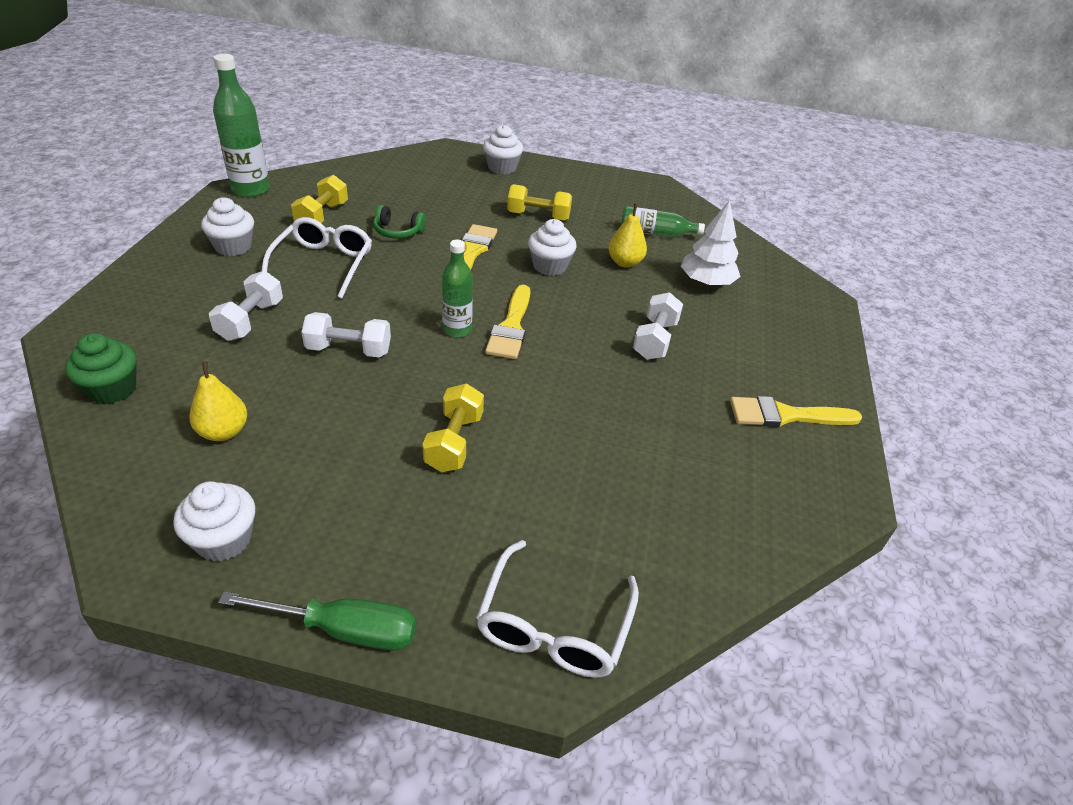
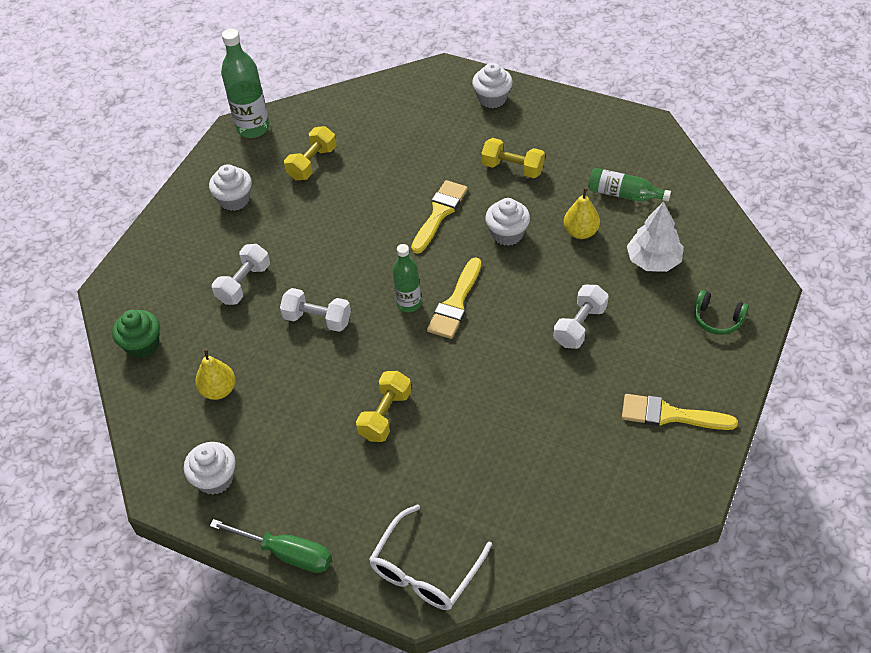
camera: 20 degrees right, 10 degrees up
white glasses [262,217,372,299] -> none
green headphones [373,205,426,238] -> green headphones moved to [694,290,749,335]

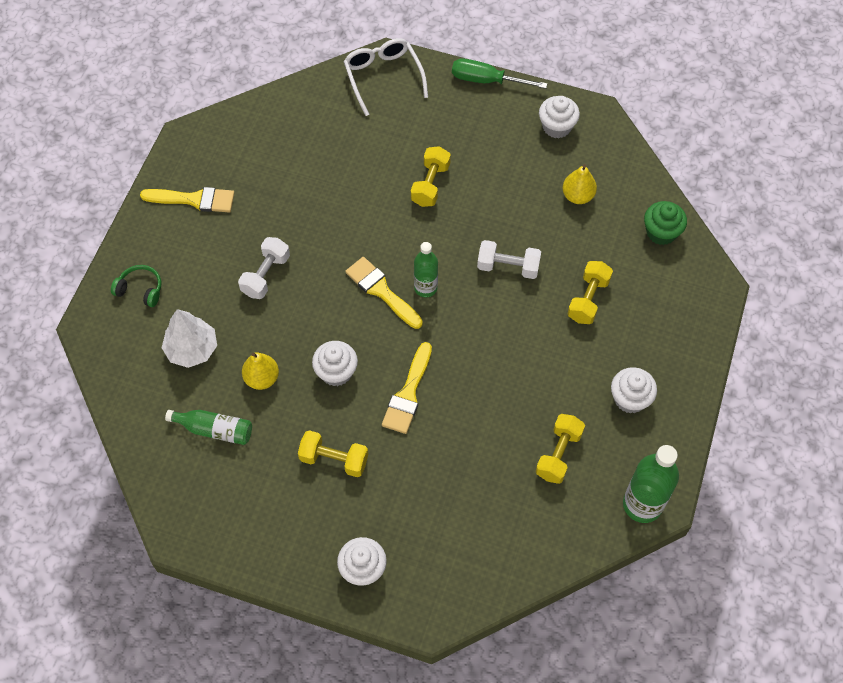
camera: 170 degrees right, 10 degrees up
white dumbbell [212,244,270,305] -> yellow dumbbell [568,261,613,324]
white glasses [369,504,492,610] -> white glasses turned 45 degrees counterclockwise [343,38,428,116]
yellow brush [427,257,481,339] -> yellow brush turned 60 degrees counterclockwise [345,257,423,329]

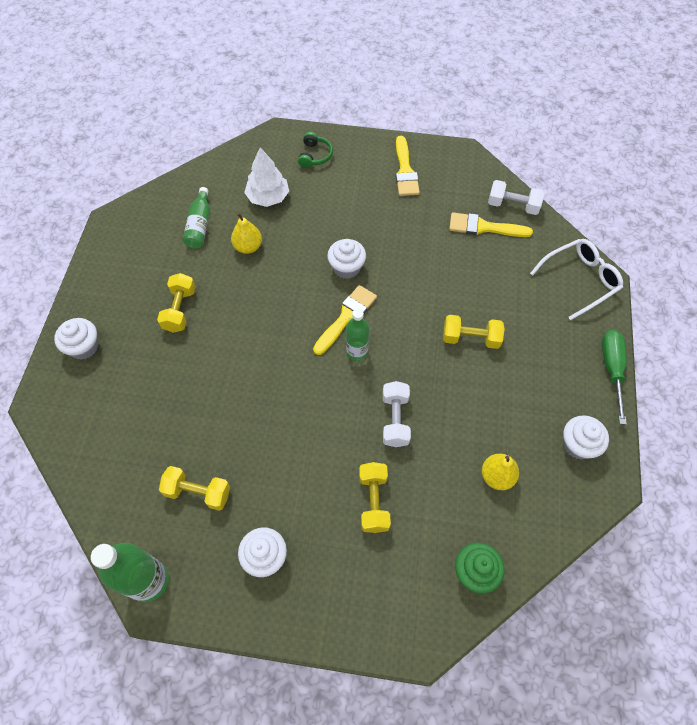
camera: 80 degrees right, 0 degrees up
white dumbbell [238,237,290,299] -> white dumbbell moved to [488,180,544,215]
white cupcake [312,341,358,386] -> white cupcake moved to [327,239,366,279]
yellow brush [382,342,432,434] -> yellow brush moved to [449,212,533,237]
yellow dumbbell [568,261,613,324] -> yellow dumbbell turned 75 degrees clockwise [359,462,391,533]

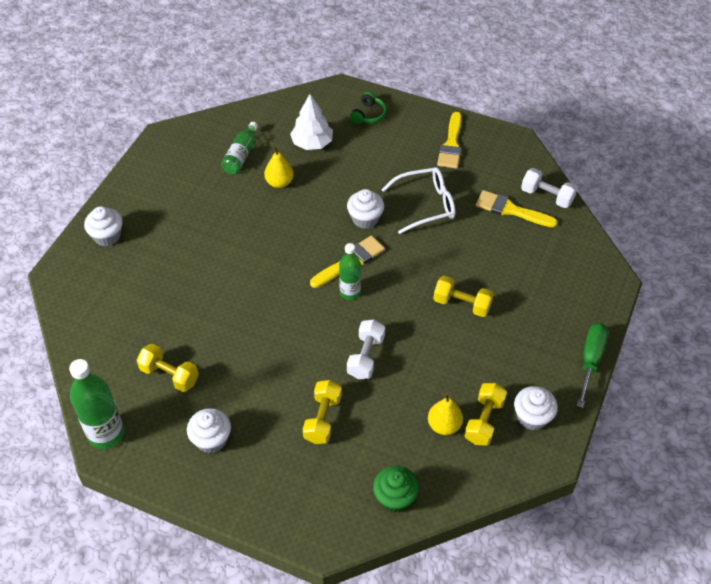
camera: 15 degrees right, 10 degrees down
yellow dumbbell [157,273,196,333] -> yellow dumbbell moved to [465,383,507,446]
white glasses [530,239,623,320] -> white glasses moved to [381,167,456,234]

